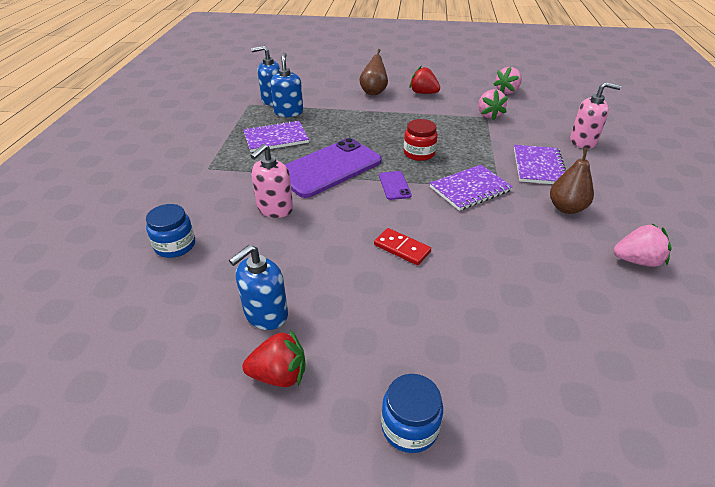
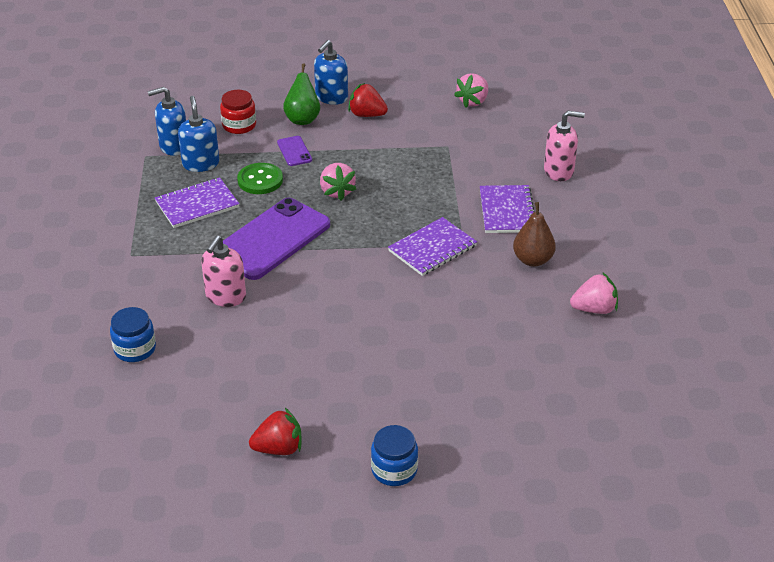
camera: 10 degrees left, 0 degrees up
blue soap dispenser [229,245,288,330] -> blue soap dispenser moved to [314,40,348,105]
brown pear [359,49,388,95] -> green pear [283,63,320,125]
red domino [374,228,431,265] -> none
purple phone [379,171,412,200] -> purple phone moved to [277,136,312,166]
red jar [404,119,438,161] -> red jar moved to [220,90,256,134]
pink strawberry [478,89,508,120] -> pink strawberry moved to [320,163,356,201]
none -> green button [237,163,283,194]

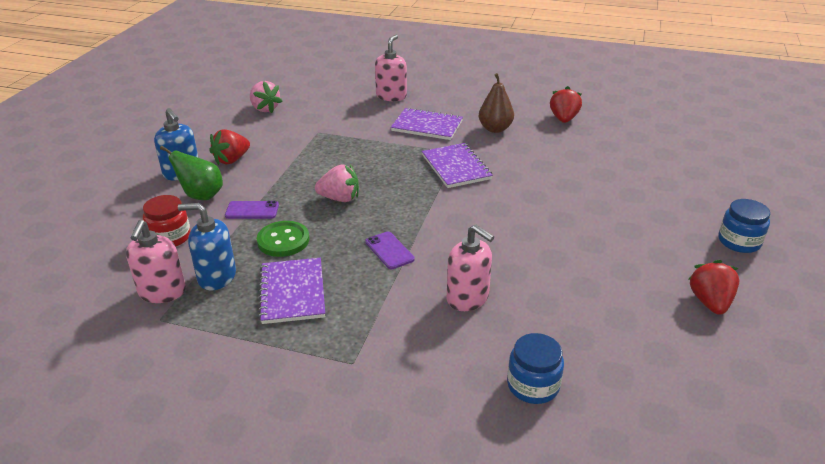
camera: 70 degrees left, 5 degrees down
blue soap dispenser [148,87,186,156] -> pink soap dispenser [126,220,186,303]
purple phone [223,198,330,280] -> purple phone [365,231,415,269], size x0.42
pink strawberry [570,273,618,314] -> red strawberry [550,86,582,123]

